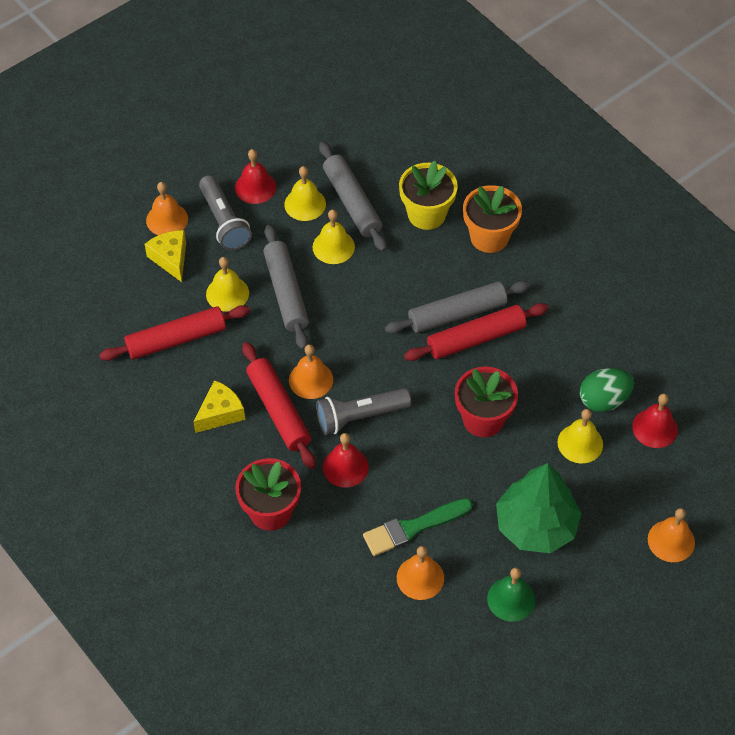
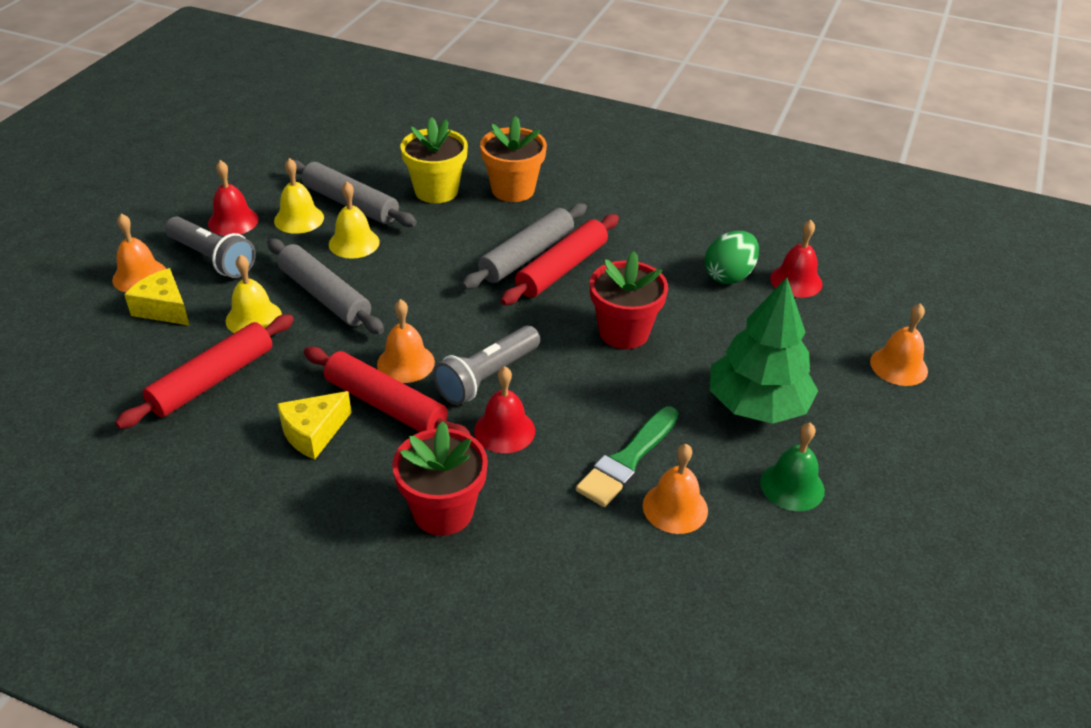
camera: 30 degrees left, 15 degrees down
yellow cheese [193,380,245,433] -> yellow cheese turned 150 degrees counterclockwise [277,391,351,460]
yellow bell [558,409,603,463] -> none

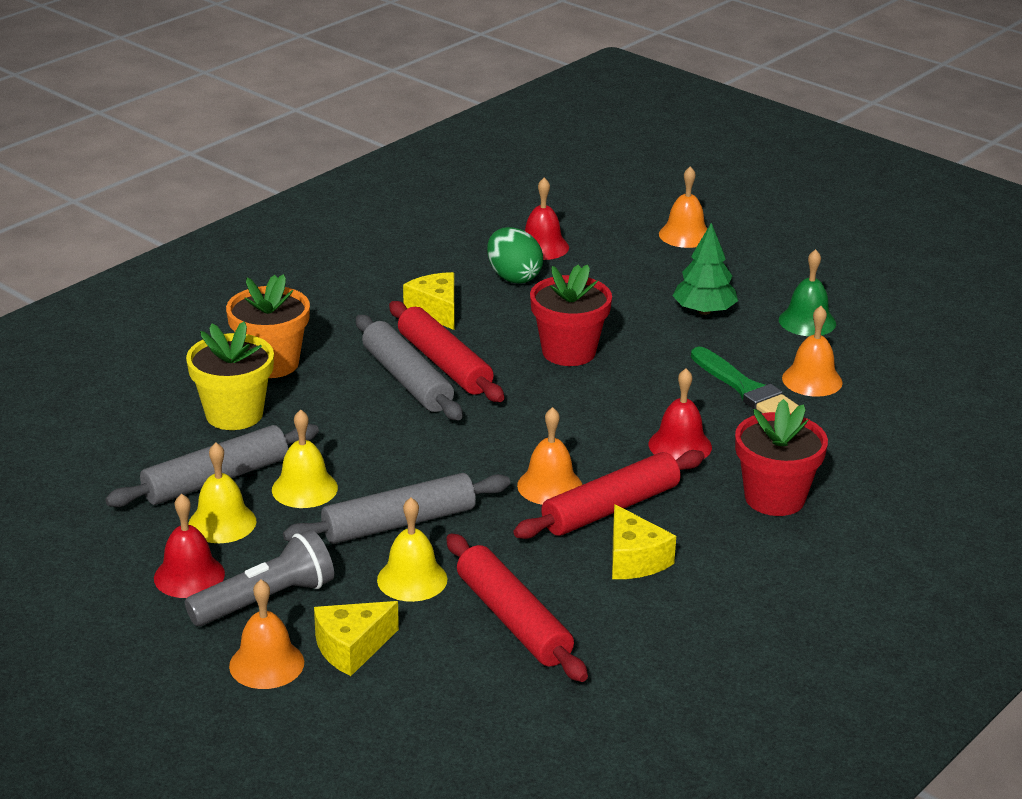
camera: 70 degrees left, 10 degrees down
grey flashlight [433,326,540,405] -> none
green tree [710,277,818,424] -> green tree [672,223,738,315], size x0.64
none -> yellow cheese [403,272,454,330]

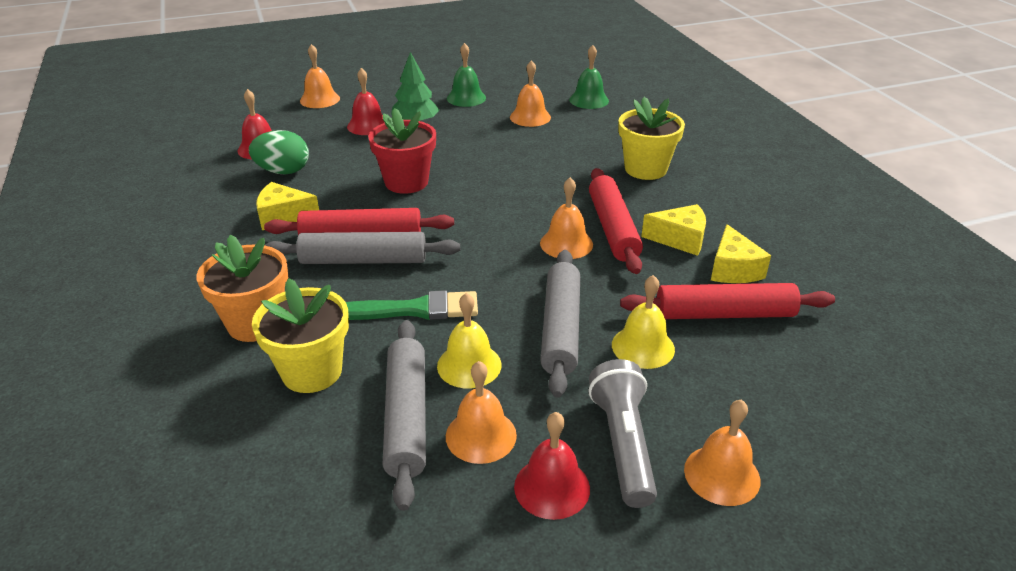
camera: 60 degrees left, 5 degrees up
yellow bell [188,442,256,543] -> orange bell [446,361,517,464]
yellow cheese [314,601,399,676] -> yellow cheese moved to [711,224,771,283]
red bell [649,369,712,460] -> red bell moved to [347,68,384,135]
green brush [691,347,799,414] -> green brush moved to [346,290,478,320]
red flower pot [735,399,828,516] -> yellow flower pot [618,97,685,180]
none -> green bell [569,45,609,109]

